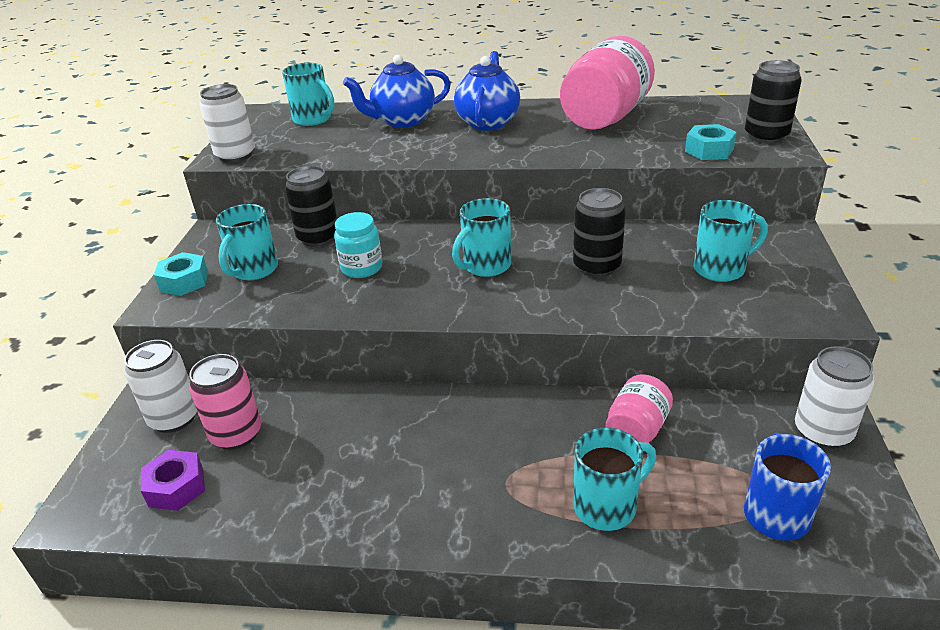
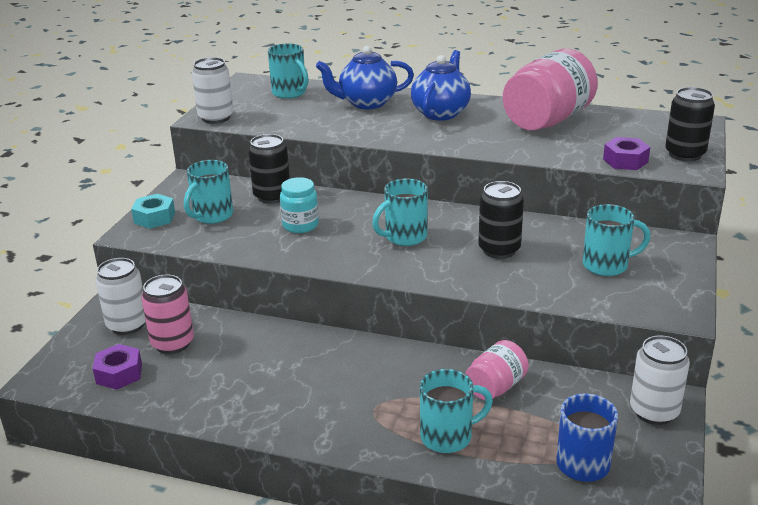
camera: 10 degrees right, 5 degrees down
turquoise nut [685,124,736,160] -> purple nut [603,137,650,170]

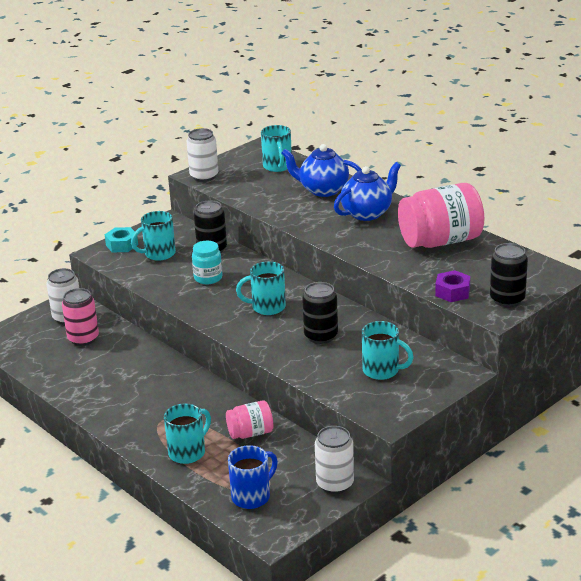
camera: 30 degrees right, 0 degrees up
purple nut [93,344,142,390] -> none
turquoise mug [420,369,493,453] -> turquoise mug turned 60 degrees counterclockwise [164,403,211,464]

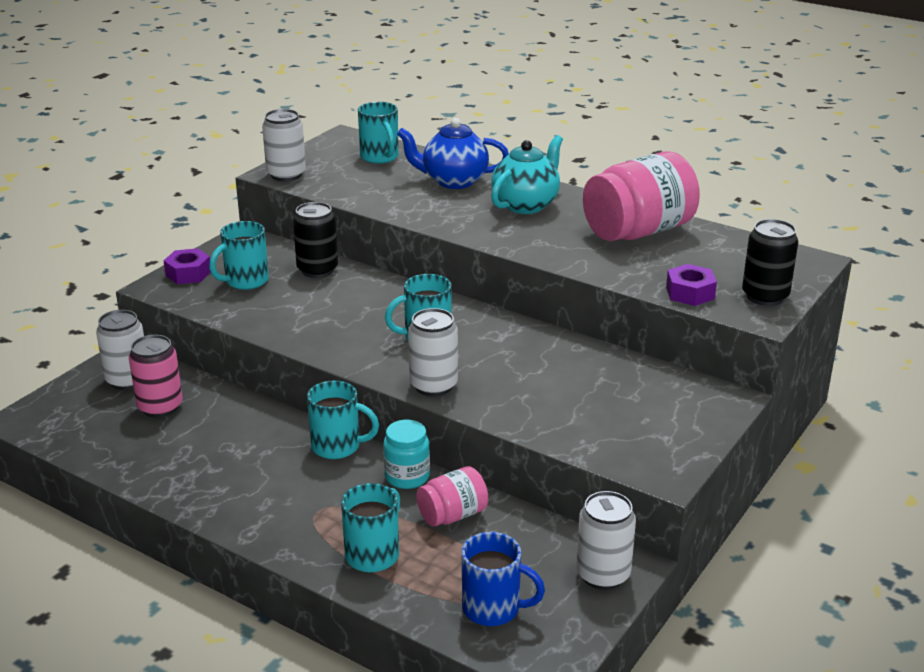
camera: 15 degrees left, 0 degrees up
turquoise nut [105,227,138,252] -> purple nut [163,248,211,284]
turquoise jar [192,241,222,284] -> turquoise jar moved to [383,420,430,489]
blue mug [228,445,278,509] -> blue mug turned 75 degrees clockwise [462,532,545,626]
black can [302,282,338,344] -> none
blue teapot [334,162,401,221] -> turquoise teapot [491,135,563,214]
turquoise mug [362,321,414,380] -> turquoise mug moved to [307,380,379,459]
none -> white can [408,308,458,396]

